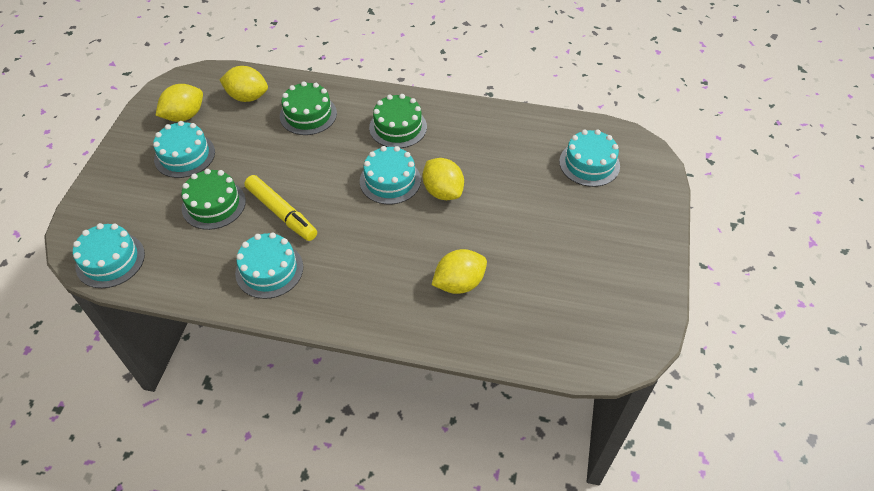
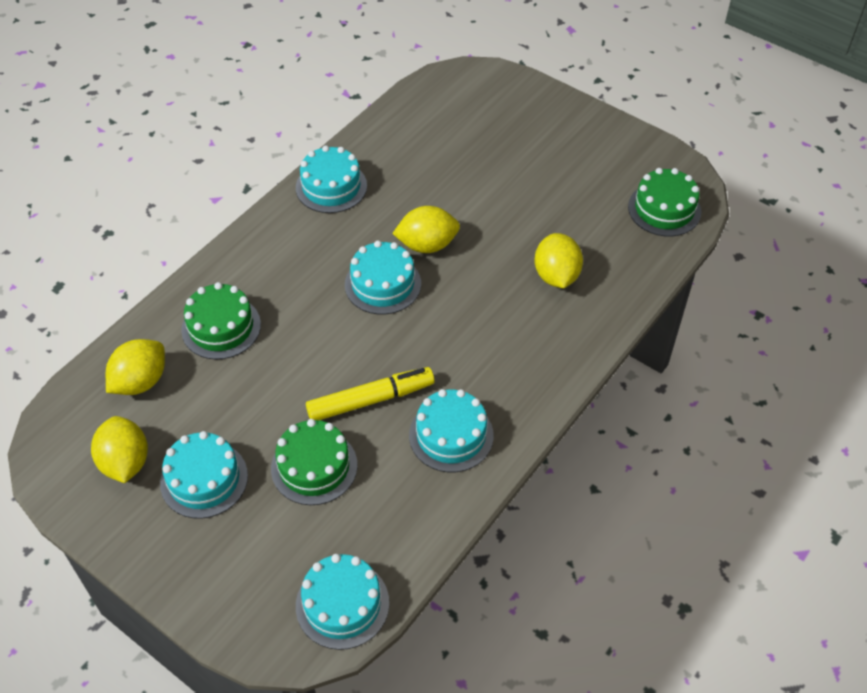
camera: 65 degrees left, 0 degrees up
green cake [369,94,427,148] -> green cake moved to [628,168,701,236]
turquoise cake [559,130,620,187] -> turquoise cake moved to [296,145,367,213]

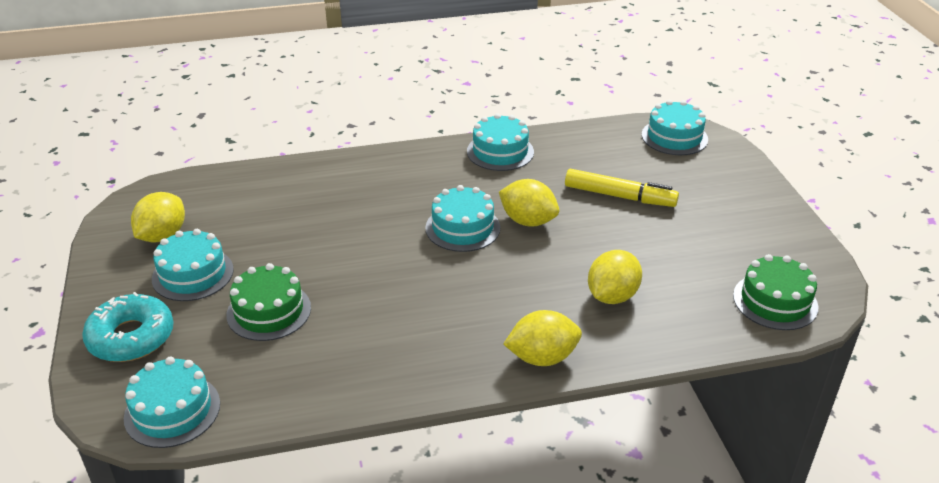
camera: 40 degrees right, 15 degrees down
yellow lemon [106,339,165,395] -> yellow lemon moved to [503,310,582,366]
green cake [181,282,261,360] -> none
yellow marker [306,367,435,420] -> yellow marker moved to [565,169,679,207]
turquoise cake [409,389,494,472] -> turquoise cake moved to [642,100,708,155]
none -> turquoise donut [82,292,174,362]

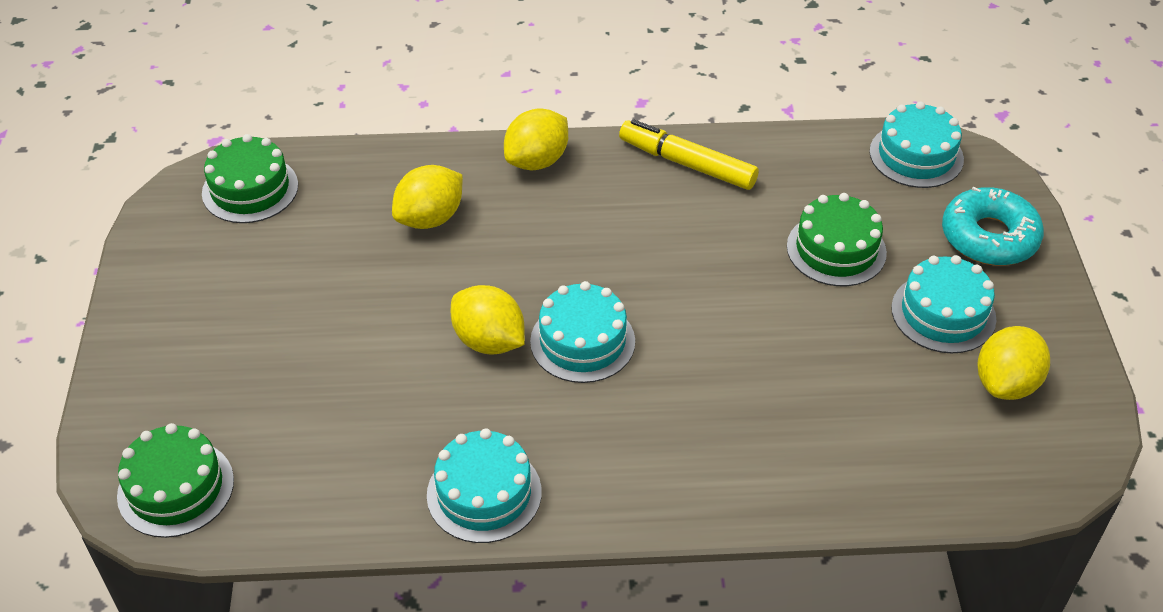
camera: 170 degrees left, 10 degrees up
yellow lemon [503,310,582,366] -> yellow lemon turned 45 degrees counterclockwise [504,108,568,171]
yellow marker [565,169,679,207] -> yellow marker moved to [619,119,759,190]
turquoise cake [642,100,708,155] -> green cake [117,423,234,538]

